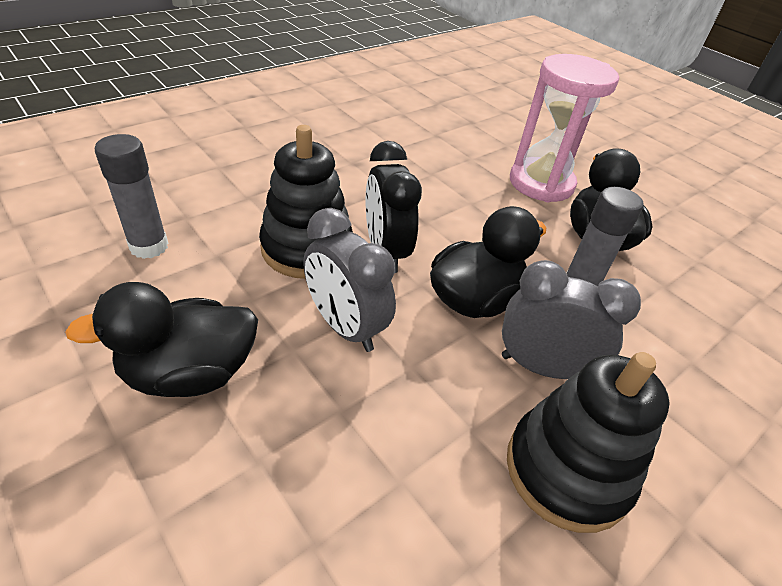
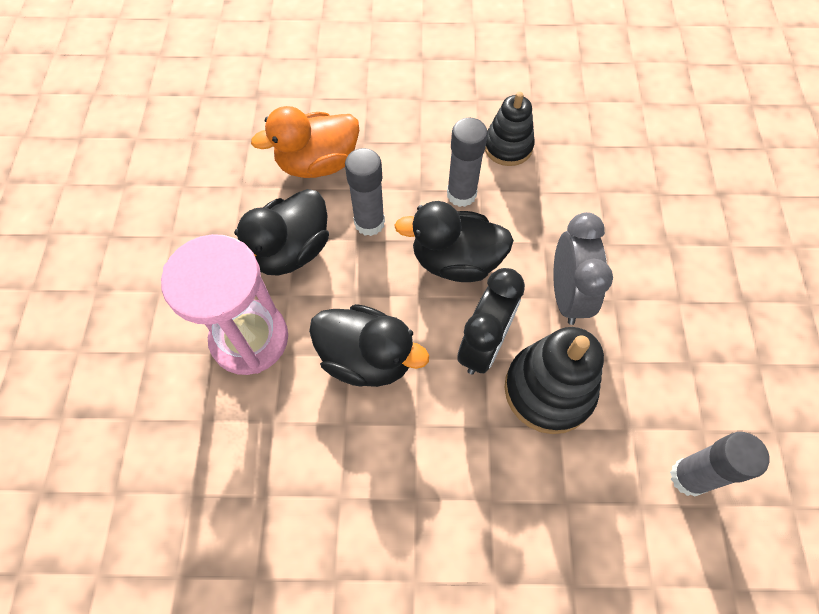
camera: 135 degrees left, 20 degrees up
black duck [65,282,258,397] -> black duck moved to [309,304,429,387]
grey clock [502,260,641,379] -> grey glue stick [447,118,488,207]
black stacking toy [507,352,670,533] -> black stacking toy [485,92,535,166], size x0.66
none -> orange duck [251,106,360,178]

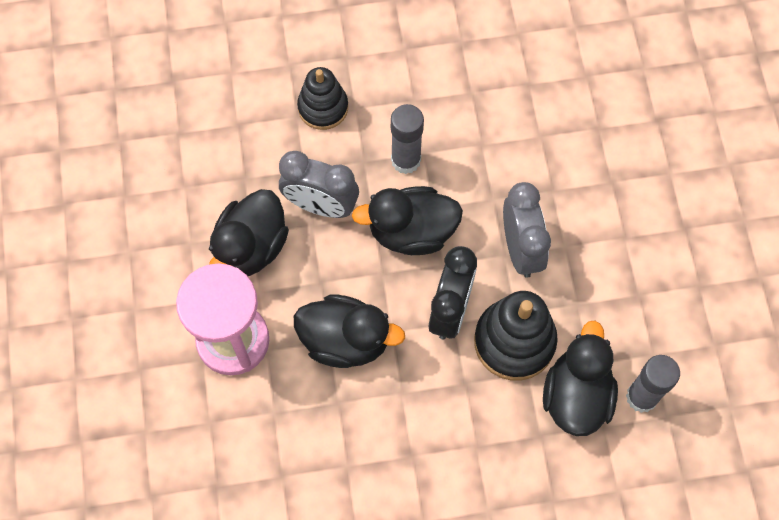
camera: 10 degrees left, 5 degrees up
orange duck [251,106,360,178] -> none
grey glue stick [345,148,385,236] -> grey clock [279,151,359,218]
black stacking toy [485,92,535,166] -> black stacking toy moved to [297,67,348,130]
none -> black duck [543,320,618,436]

